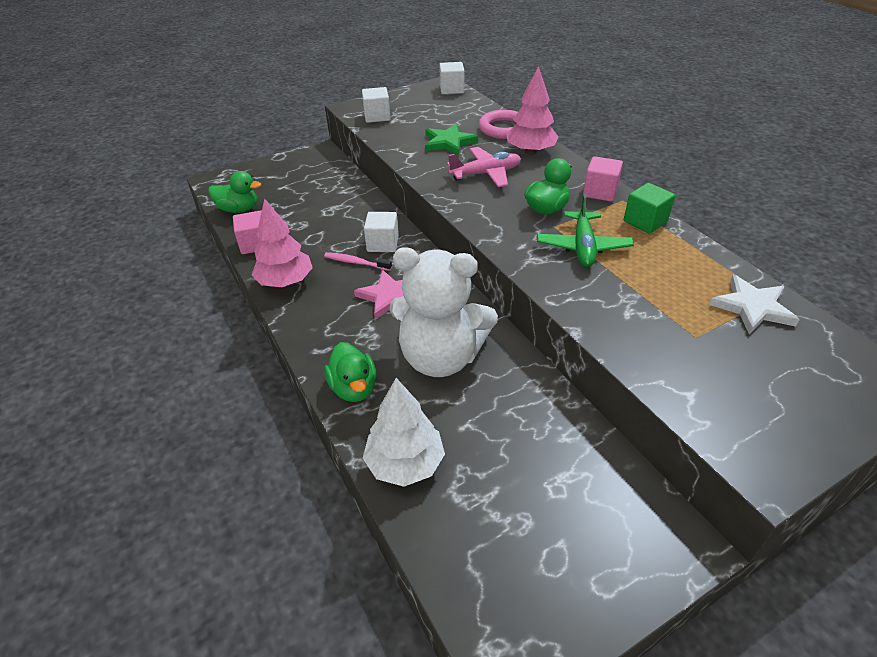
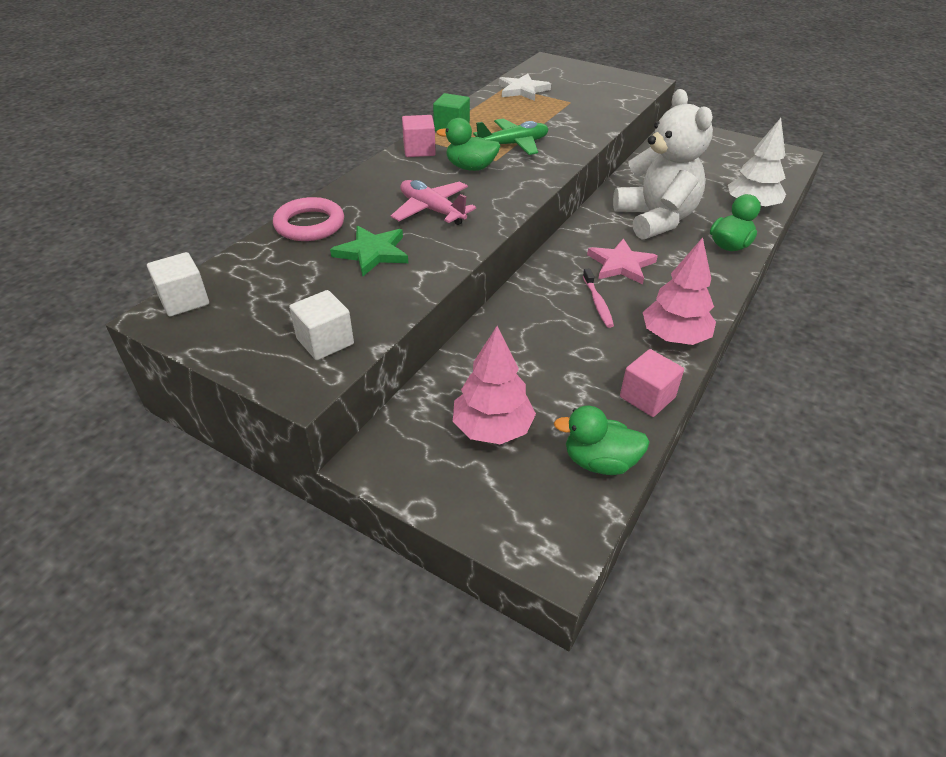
camera: 120 degrees left, 0 degrees up
green duck [208,171,261,213] -> green duck turned 60 degrees counterclockwise [554,406,650,475]
white cube [364,212,399,252] -> none
pink tree [506,66,559,155] -> pink tree moved to [453,326,536,444]

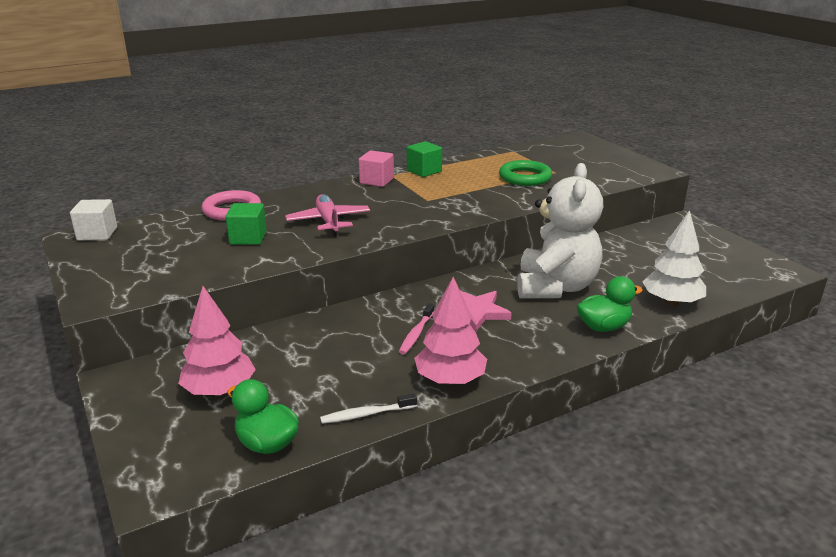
camera: 30 degrees right, 15 degrees down
white cube [289,290,354,360] -> none
green star [330,226,408,276] -> green cube [225,203,267,245]
green duck [436,118,500,171] -> none
green plane [473,119,548,155] -> none
white star [499,73,551,101] -> none
pink cube [620,349,684,417] -> white toothbrush [320,393,417,424]
none -> green ring [499,160,552,186]

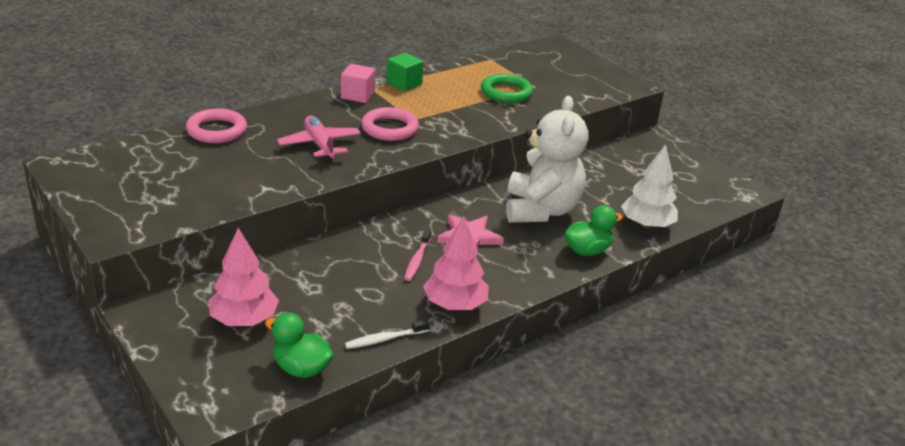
camera: 10 degrees left, 5 degrees up
white cube [70,199,117,240] -> none
green cube [225,203,267,245] -> none
none -> pink ring [361,107,419,141]

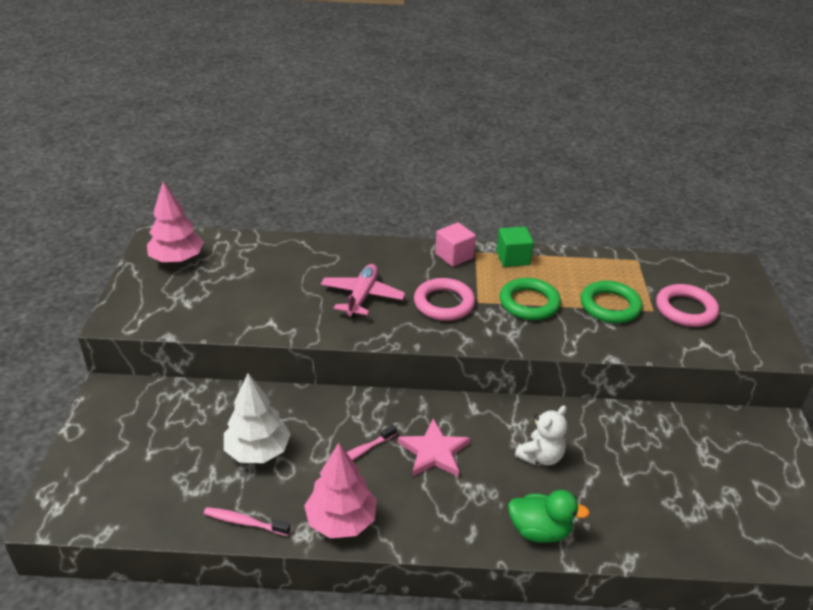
camera: 40 degrees right, 5 degrees up
pink ring [186,108,247,143] -> pink ring moved to [656,284,719,327]
pink tree [208,228,279,326] -> pink tree moved to [147,182,204,263]
green duck [265,312,333,378] -> none
white toothbrush [345,319,430,349] -> pink toothbrush [204,507,291,536]
white teddy bear [506,96,588,223] -> white teddy bear [515,405,567,465], size x0.49
white tree [621,144,678,229] -> white tree moved to [224,373,291,463]
none -> green ring [499,278,561,320]

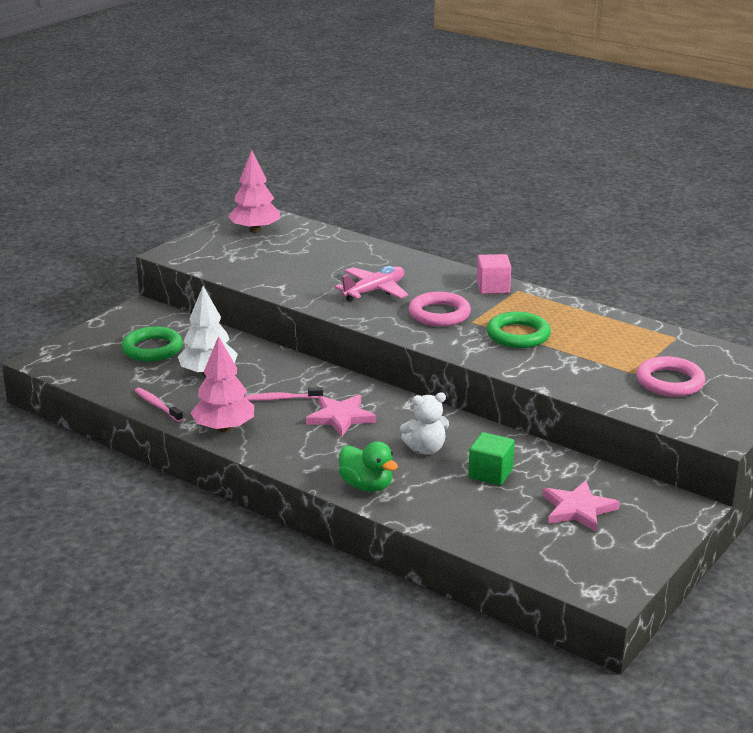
camera: 35 degrees right, 10 degrees down
green cube [496,227,534,267] -> green cube moved to [468,432,515,486]
green ring [580,281,642,323] -> green ring moved to [122,326,183,362]
none -> pink star [543,480,620,532]

